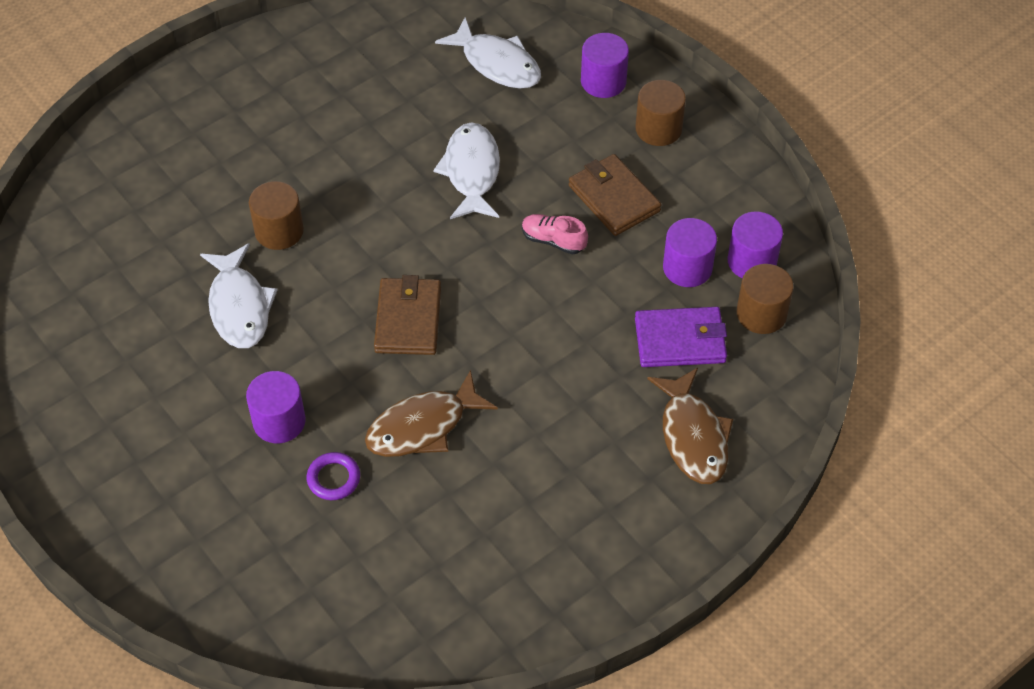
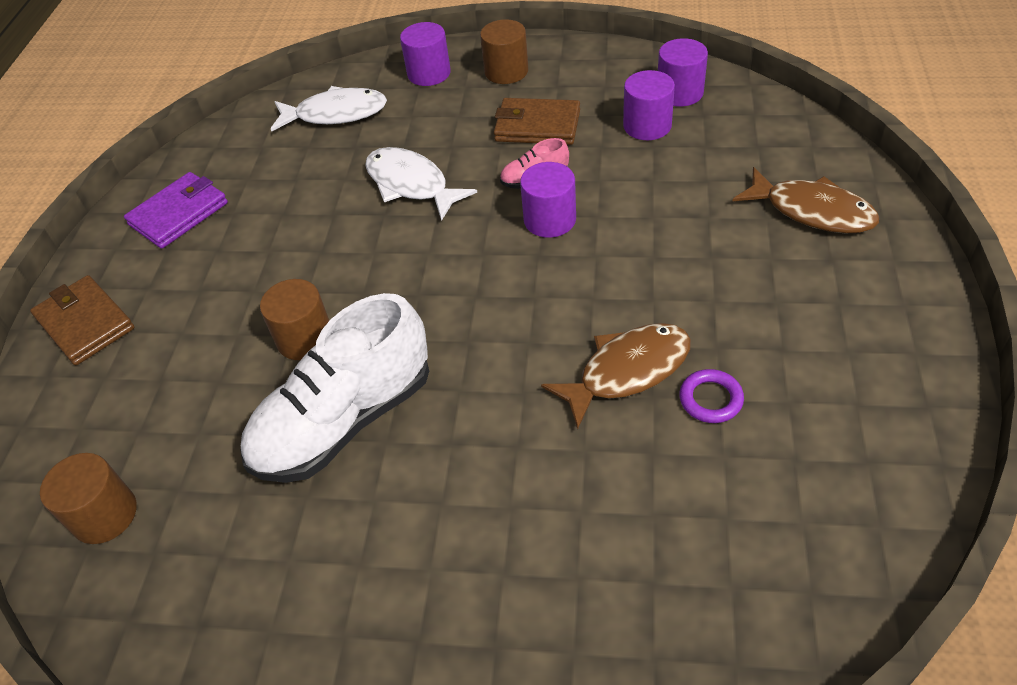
camera: 40 degrees left, 5 degrees down
white fish [200,243,277,348] -> white shoe [240,293,429,483]
purple cylinder [246,371,306,443] -> purple cylinder moved to [520,162,576,238]
purple ring [307,452,360,500] -> purple ring moved to [679,369,744,423]
brown fish [365,370,498,457] -> brown fish turned 135 degrees counterclockwise [541,323,691,430]
brown wallet [374,275,441,355] -> brown wallet moved to [30,275,134,365]
purple wallet [635,307,727,367] -> purple wallet moved to [124,172,228,249]
brown cylinder [737,264,794,334] -> brown cylinder moved to [40,453,136,544]

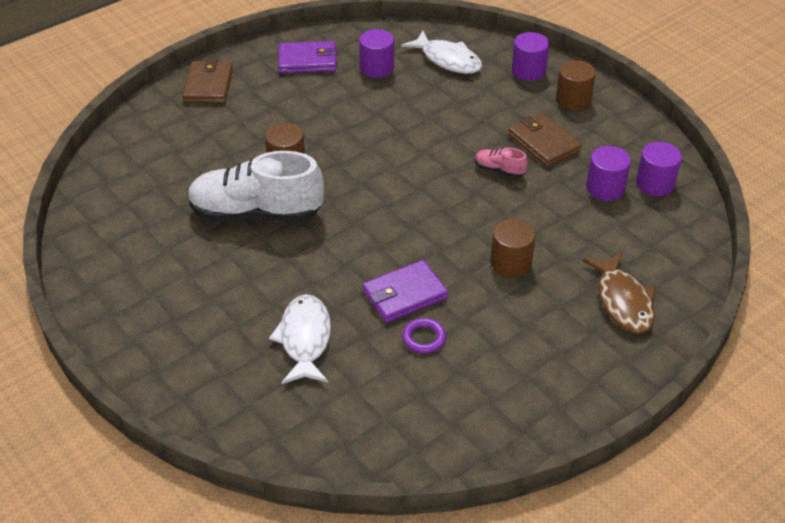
camera: 40 degrees right, 5 degrees down
brown cylinder [40,453,136,544] -> brown cylinder moved to [490,219,535,277]
white fish [365,147,477,221] -> white fish moved to [269,294,331,384]
purple cylinder [520,162,576,238] -> purple cylinder moved to [359,29,394,78]
brown fish [541,323,691,430] -> purple wallet [363,260,448,323]

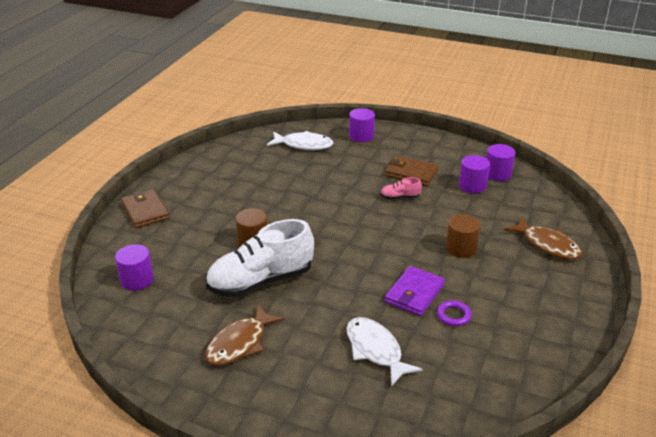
camera: 30 degrees left, 10 degrees down
purple wallet [278,41,337,73] -> none
purple cylinder [359,29,394,78] -> purple cylinder moved to [115,244,154,291]
brown cylinder [556,60,596,110] -> none
none -> brown fish [205,304,285,366]

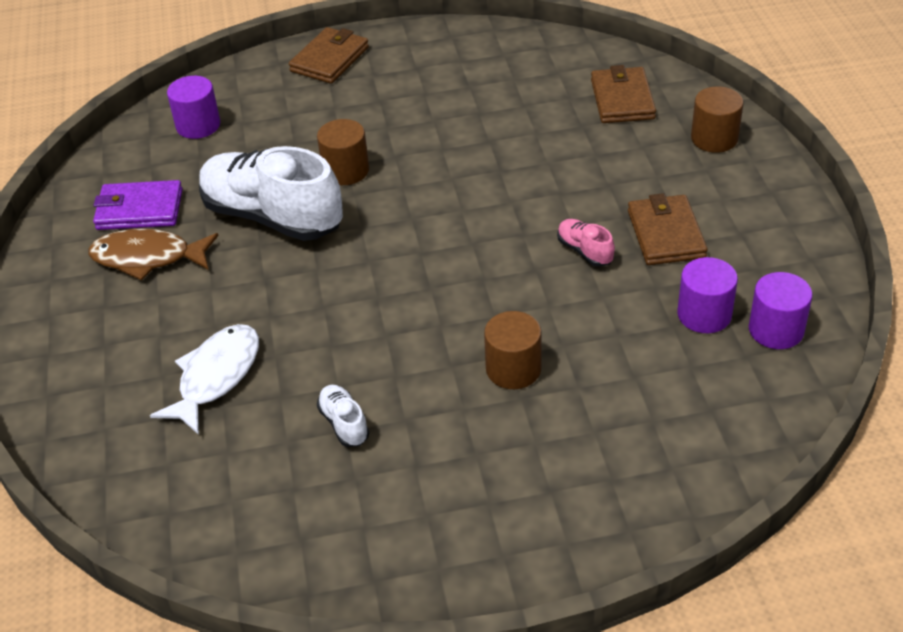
camera: 60 degrees right, 10 degrees up
white fish [267,131,334,150] -> brown wallet [591,65,656,123]
purple cylinder [349,108,375,142] -> brown cylinder [691,86,744,153]
purple wallet [385,266,445,316] -> purple wallet moved to [93,180,182,230]
purple ring [437,300,472,326] -> white shoe [317,385,369,447]
brown fish [504,217,582,260] -> none

